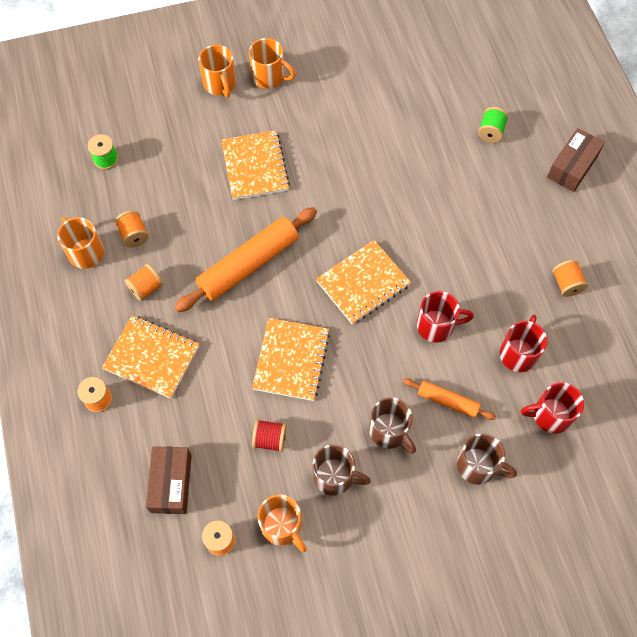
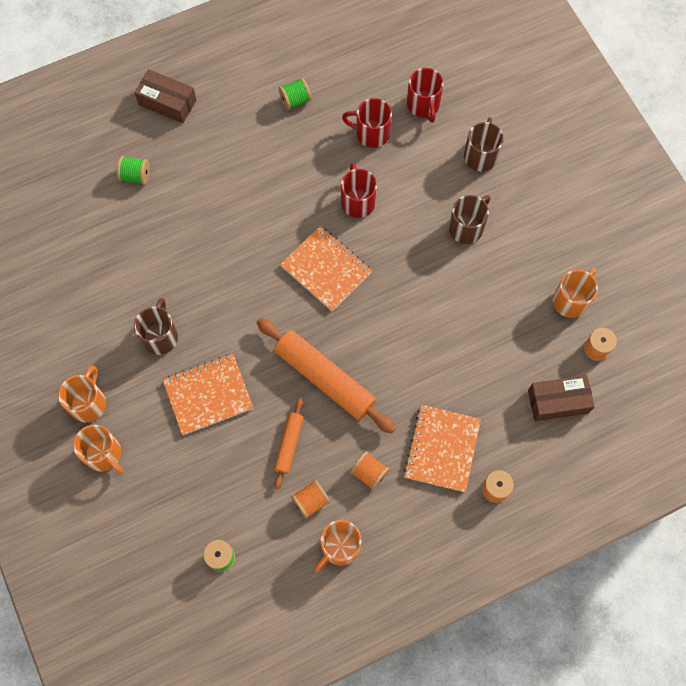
camera: 100 degrees left, 5 degrees up
orange mug [199,45,236,98] -> orange mug turned 75 degrees clockwise [73,425,124,474]
orange notebook [252,318,330,401] -> none
red spool [252,419,287,452] -> none
brown mug [313,444,371,496] -> brown mug moved to [134,298,178,355]
orange rolling pin [403,378,496,420] -> orange rolling pin moved to [274,398,303,490]
orange spool [553,260,588,297] -> green spool [279,78,311,110]

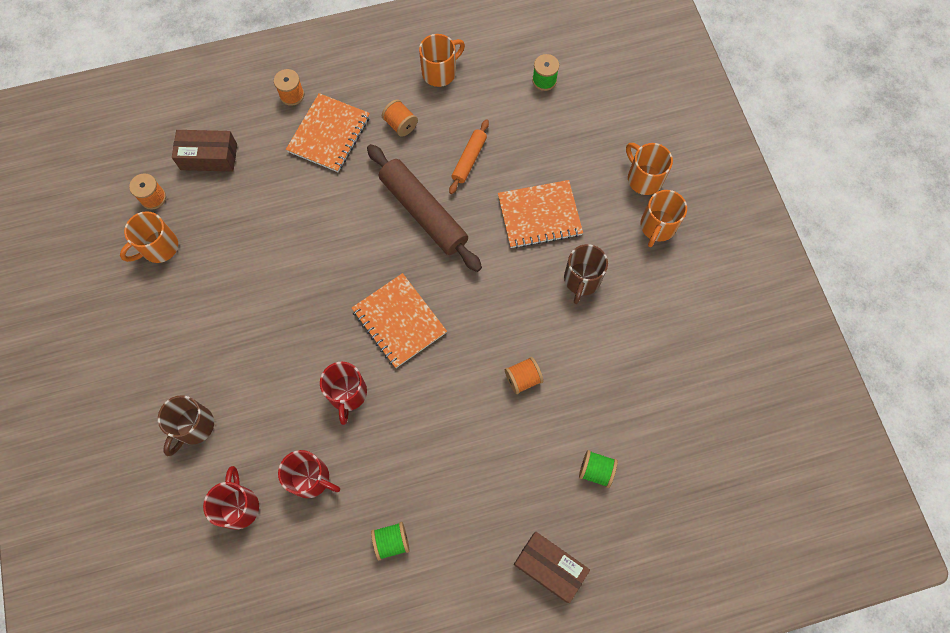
camera: 170 degrees left, 0 degrees up
orange rolling pin [256,318,396,433] -> brown rolling pin [367,144,482,272]
orange spool [291,480,330,519] -> orange spool moved to [505,357,544,394]
brown mug [449,195,490,244] -> none

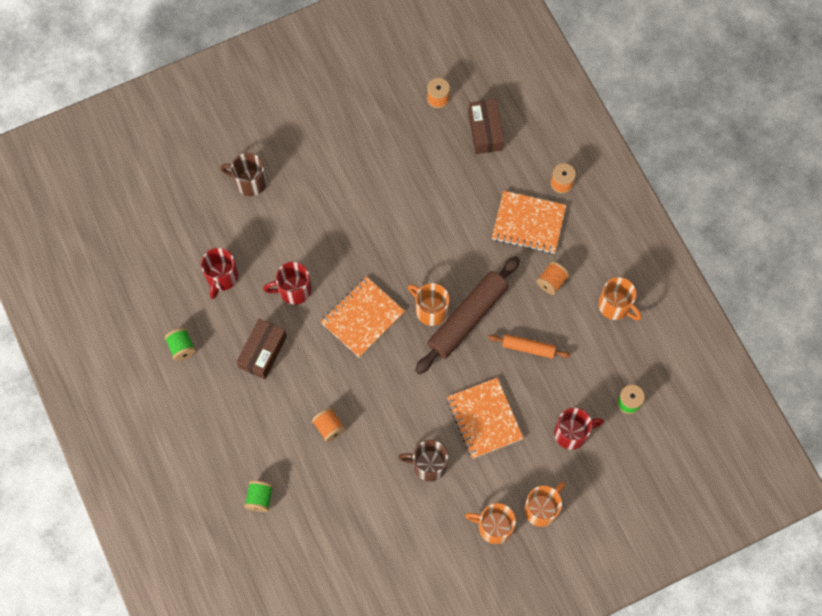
camera: 80 degrees right, 0 degrees up
orange mug [120,211,178,263] -> orange mug moved to [408,283,450,326]
red mug [203,466,259,529] -> red mug moved to [554,408,604,450]
brown box [514,532,590,603] -> brown box moved to [236,319,287,379]

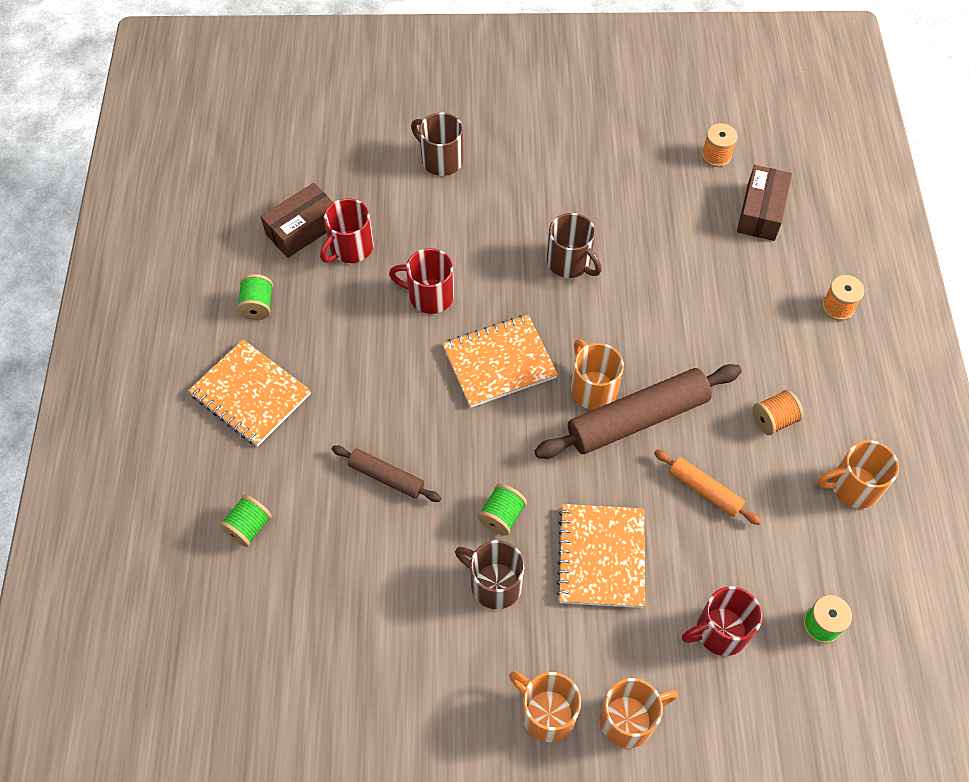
camera: 25 degrees right, 10 degrees down
brown box [236,319,287,379] -> brown box moved to [261,183,333,258]
orange spool [312,407,346,442] -> brown rolling pin [332,445,441,502]
orange notebook [492,191,566,254] -> orange notebook moved to [188,339,311,447]
red mug [554,408,604,450] -> red mug turned 150 degrees clockwise [682,586,762,656]
orange mug [598,277,642,321] -> orange mug turned 105 degrees clockwise [818,440,899,508]
none -> green spool [478,484,527,536]
none -> brown mug [547,213,602,278]

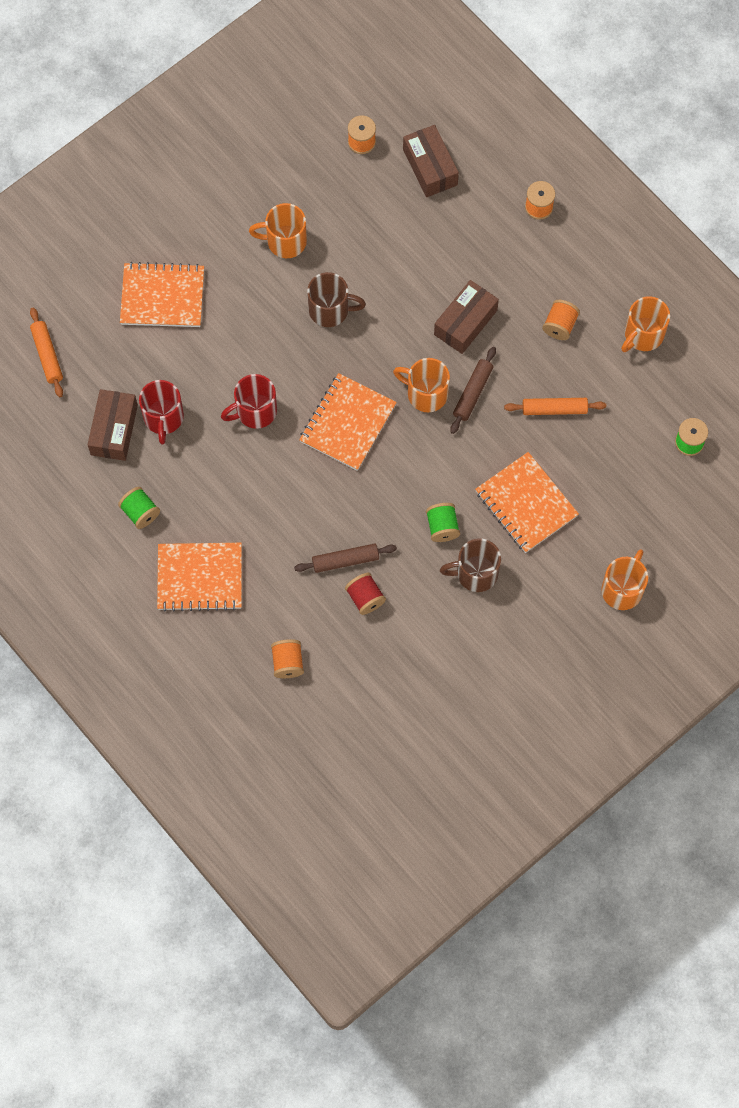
camera: 40 degrees left, 10 degrees up
green spool [219,495,272,547] -> orange spool [271,639,304,678]
brown mug [411,112,463,176] -> orange notebook [120,262,204,327]
orange mug [509,671,581,742] -> orange mug moved to [249,203,307,258]
brown rolling pin [534,364,742,459] -> brown rolling pin [450,347,496,434], size x0.53
red mug [682,586,762,656] -> none
none -> orange rolling pin [30,307,63,397]
none -> red spool [345,572,386,615]
none -> brown box [434,280,499,354]

